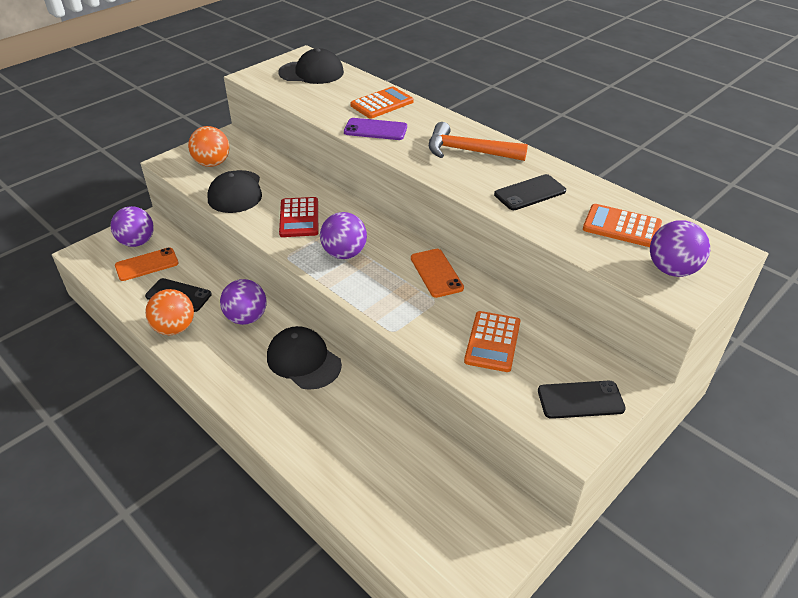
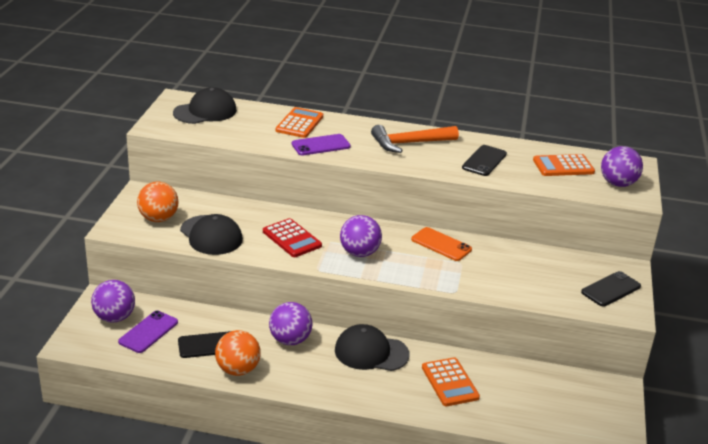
camera: 35 degrees left, 10 degrees down
orange phone [115,247,179,281] -> purple phone [118,310,178,353]
orange calculator [464,311,520,372] -> orange calculator moved to [422,357,480,406]

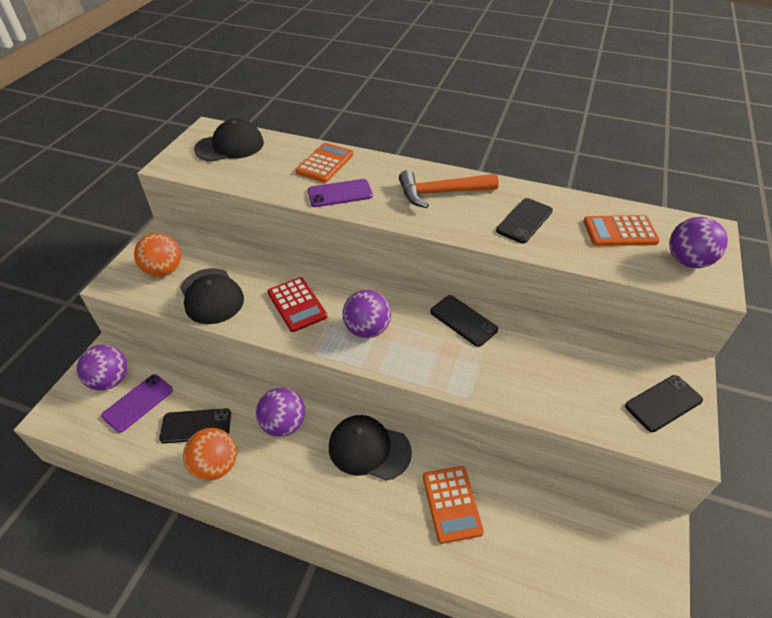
camera: 10 degrees right, 15 degrees up
orange phone [411,227,472,261] -> black phone [430,295,498,347]

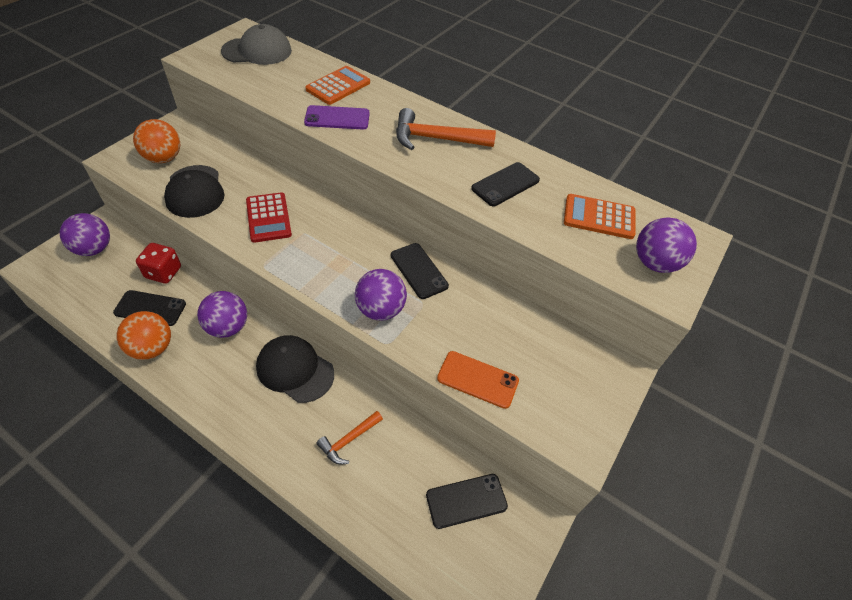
camera: 10 degrees right, 5 degrees up
purple phone [101,374,173,433] -> none
black cap [194,119,264,162] -> grey cap [221,24,292,65]
purple ball [343,290,391,338] -> purple ball moved to [355,269,407,321]
orange calculator [423,466,484,544] -> orange hammer [316,411,383,464]
black phone [625,375,703,432] -> black phone moved to [426,474,508,529]
none -> red dice [136,243,181,284]
none -> orange phone [437,351,519,409]

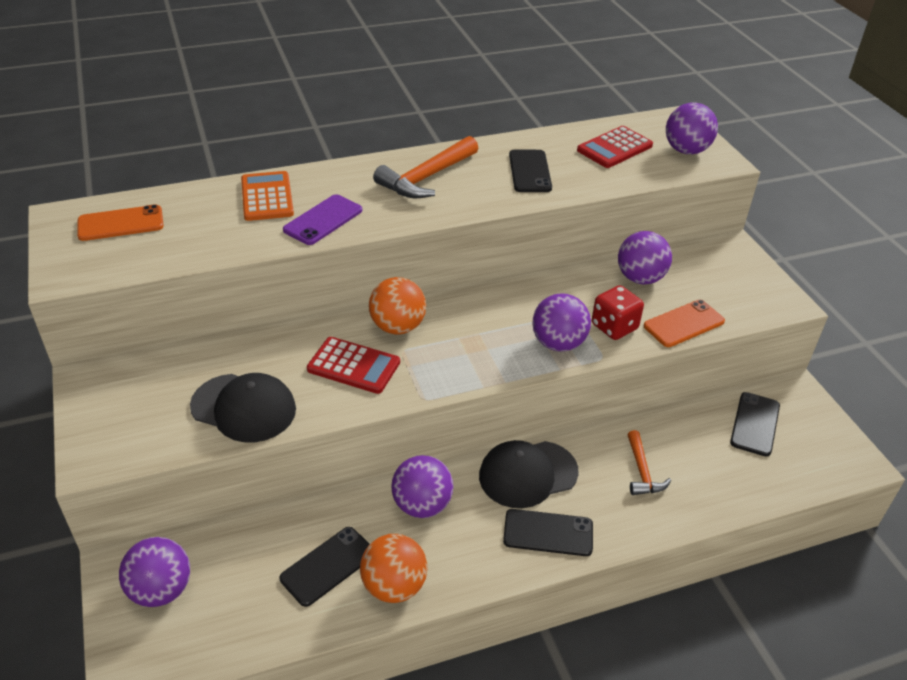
camera: 50 degrees left, 10 degrees down
orange ball [133,119,180,163] -> orange ball moved to [369,277,426,334]
red dice [136,243,181,284] -> red dice moved to [592,285,644,340]
grey cap [221,24,292,65] -> orange phone [77,204,164,241]
black phone [391,243,449,299] -> black phone moved to [503,509,593,556]
orange calculator [564,194,635,239] -> red calculator [577,126,653,168]
none -> purple ball [618,231,672,284]

